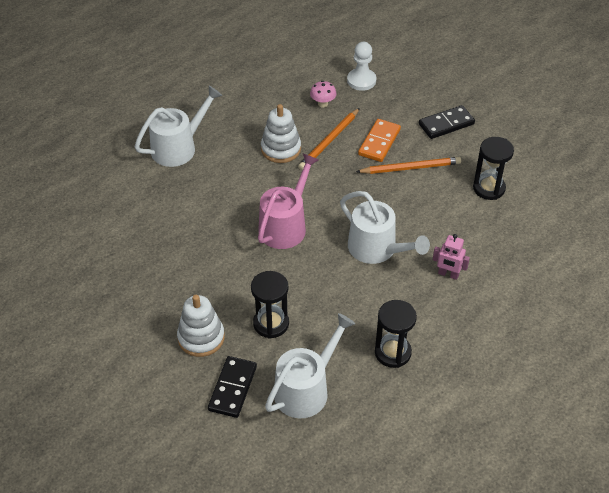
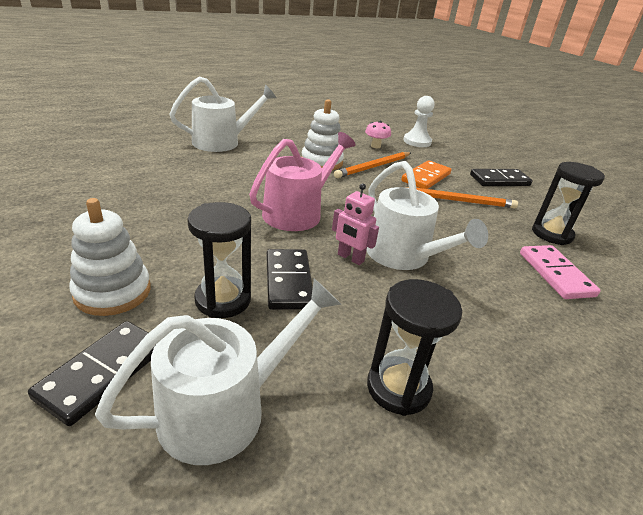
camera: 10 degrees right, 15 degrees down
pink robot [433,234,470,280] -> pink robot moved to [332,183,379,265]
none -> black domino [266,249,313,310]
none -> pink domino [520,245,600,299]

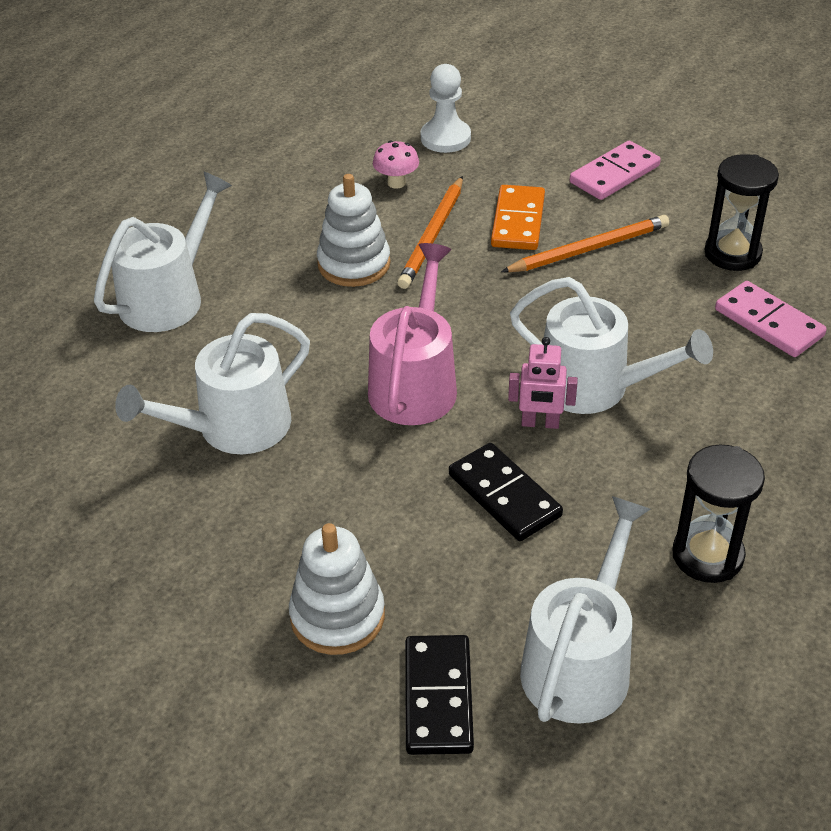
camera: 25 degrees left, 10 degrees up
black hourglass [187,202,251,318] -> none
black domino [470,169,533,186] -> pink domino [570,141,661,200]
none -> white watering can [115,313,310,454]

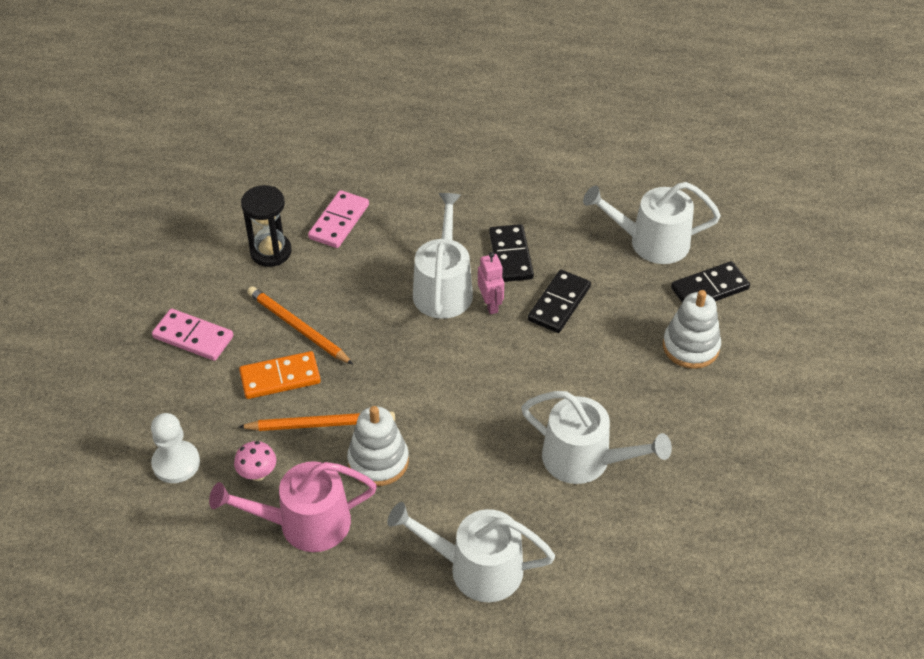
camera: 115 degrees left, 5 degrees up
pink watering can [368,243,457,425] -> pink watering can moved to [209,461,377,552]
black hourglass [672,444,765,583] -> none
none -> black domino [489,224,534,282]

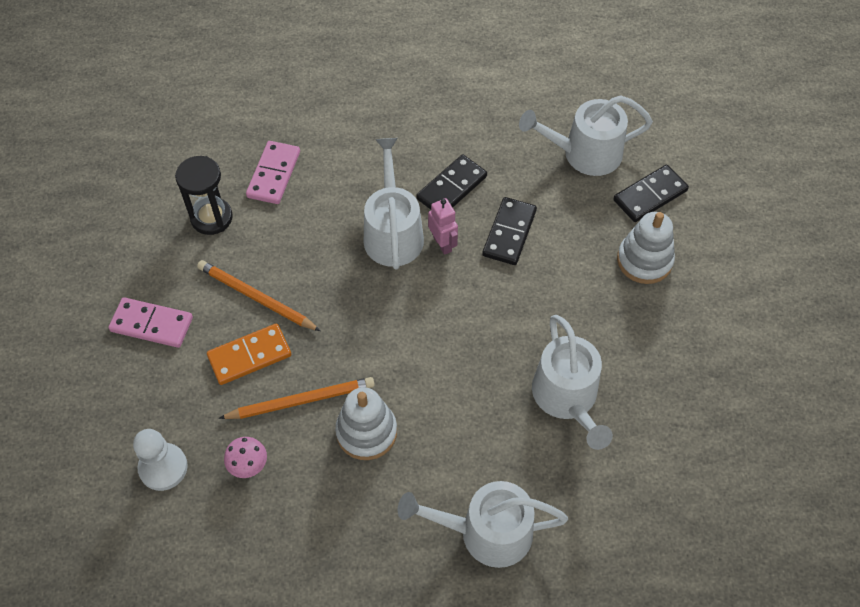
camera: 10 degrees left, 10 degrees up
pink watering can [209,461,377,552] -> none
black domino [489,224,534,282] -> black domino turned 60 degrees clockwise [417,154,487,210]
white watering can [521,391,672,484] -> white watering can turned 60 degrees clockwise [532,315,613,450]

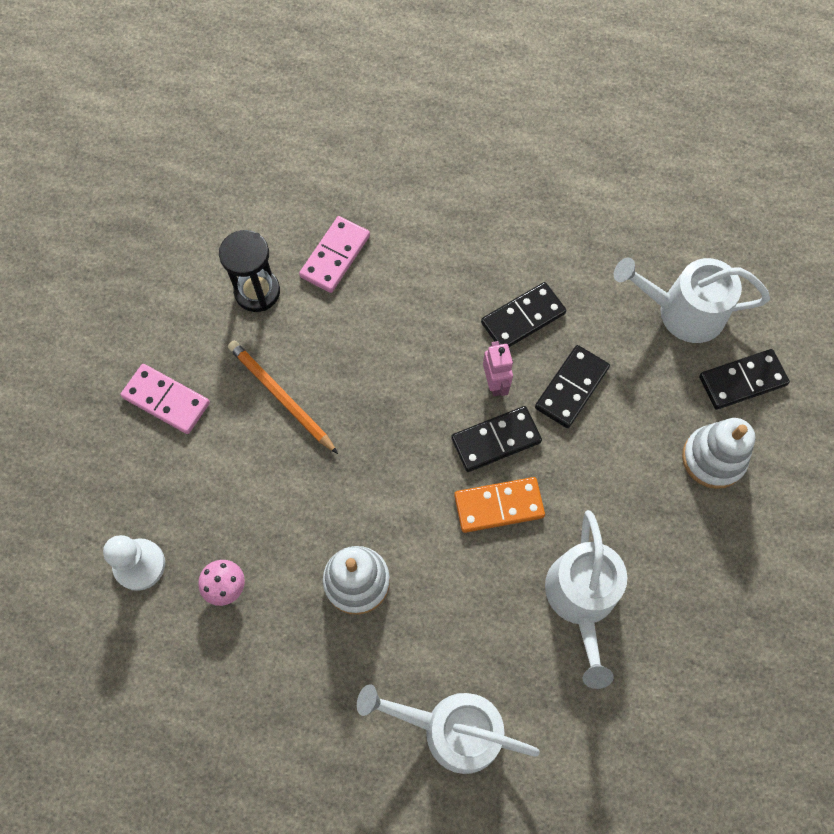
camera: 15 degrees right, 10 degrees up
orange domino [207,324,291,385] -> orange domino moved to [454,477,545,533]
orange pencil [218,377,375,419] -> none
white watering can [364,138,424,270] -> none
none -> black domino [451,406,542,472]

